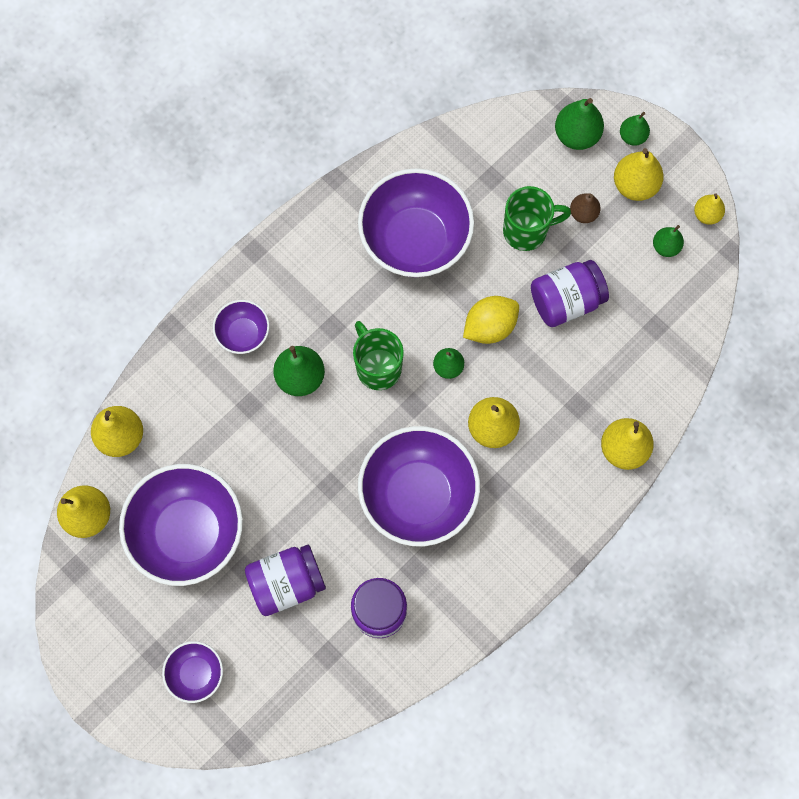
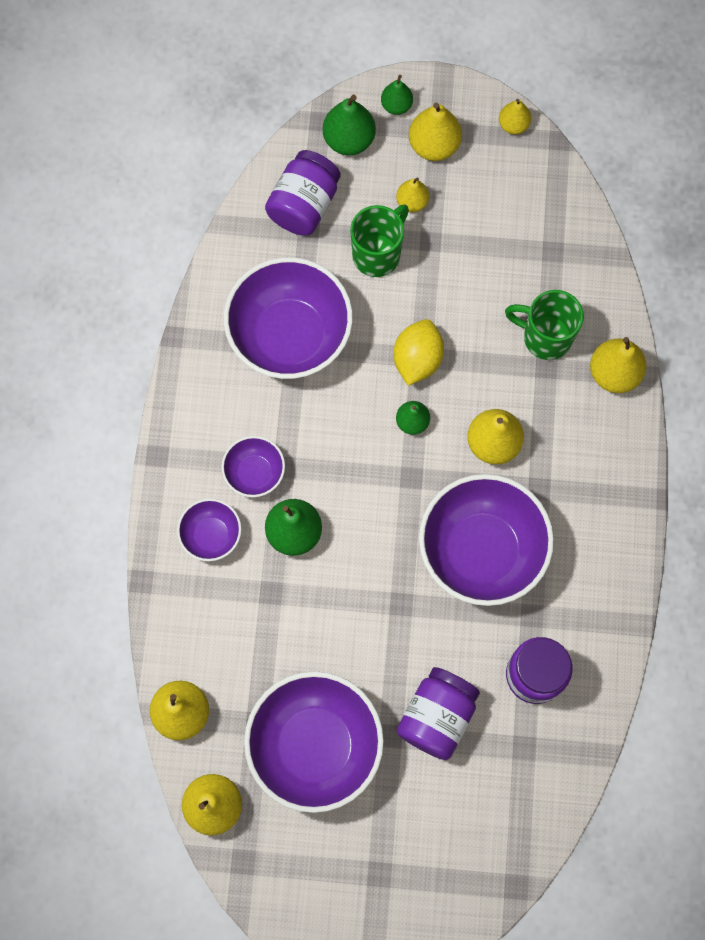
camera: 40 degrees left, 0 degrees up
purple bowl [162,641,223,703] -> purple bowl moved to [221,436,285,497]
green mug [353,321,404,390] -> green mug moved to [505,290,584,360]
purple jar [531,260,609,327] -> purple jar moved to [265,150,341,236]
brown pear [570,193,601,223] -> yellow pear [396,178,429,213]
green pear [653,225,684,257] -> none

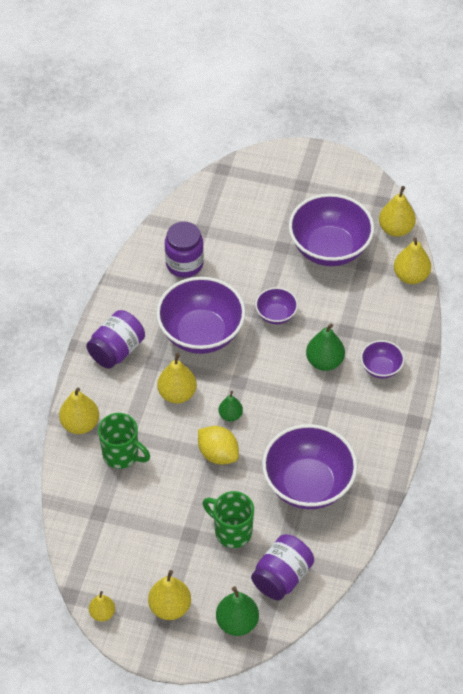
camera: 170 degrees left, 20 degrees down
purple bowl [221,436,285,497] -> purple bowl moved to [255,287,298,324]
green mug [350,205,409,277] -> green mug turned 75 degrees clockwise [203,491,254,548]
green pear [381,75,413,115] -> none
yellow lemon [394,319,444,386] -> yellow lemon turned 75 degrees counterclockwise [198,426,239,465]
yellow pear [396,178,429,213] -> none
purple jar [397,667,480,760] -> purple jar moved to [86,310,145,369]

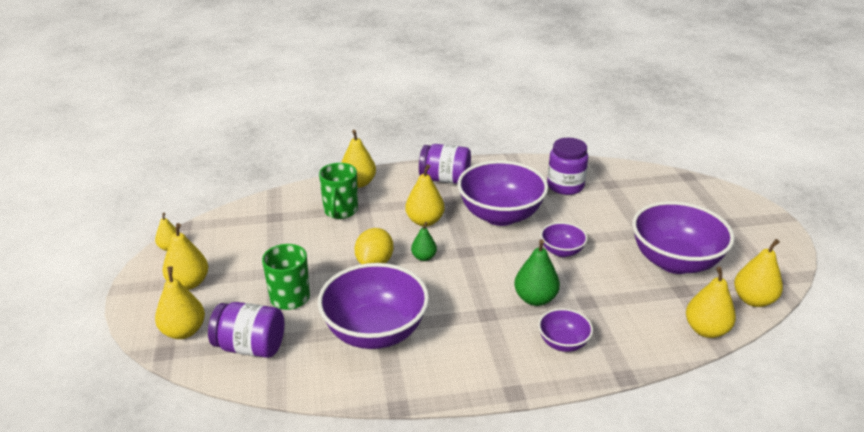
camera: 65 degrees right, 20 degrees down
green pear [216,586,259,636] -> yellow pear [155,266,205,339]

